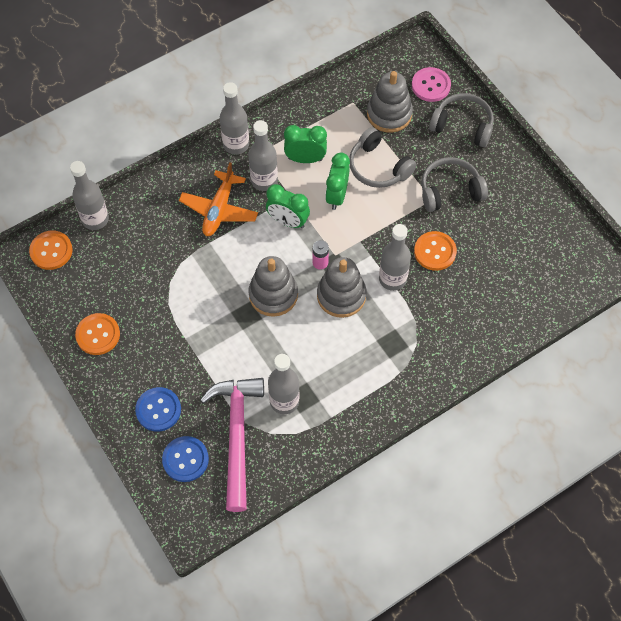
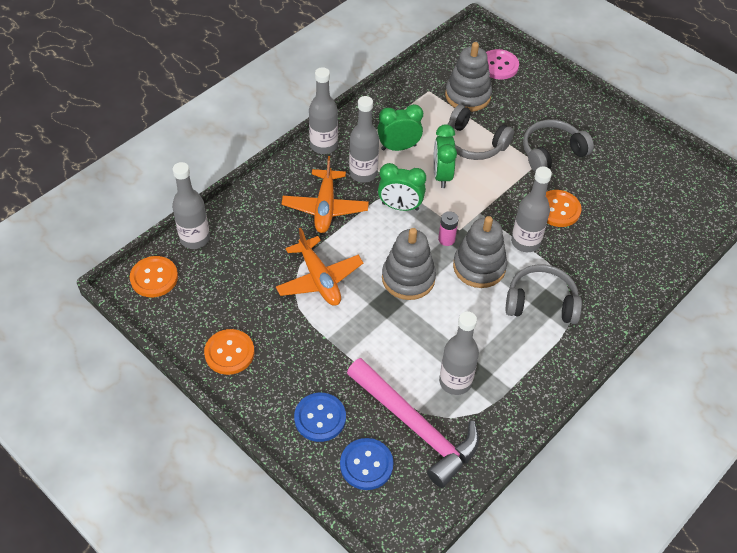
camera: 15 degrees left, 10 degrees down
pink hammer [200,378,264,512] -> pink hammer turned 150 degrees clockwise [347,358,479,488]
grey headphones [429,93,494,147] -> grey headphones moved to [506,264,582,324]
none -> orange plane [276,228,363,306]

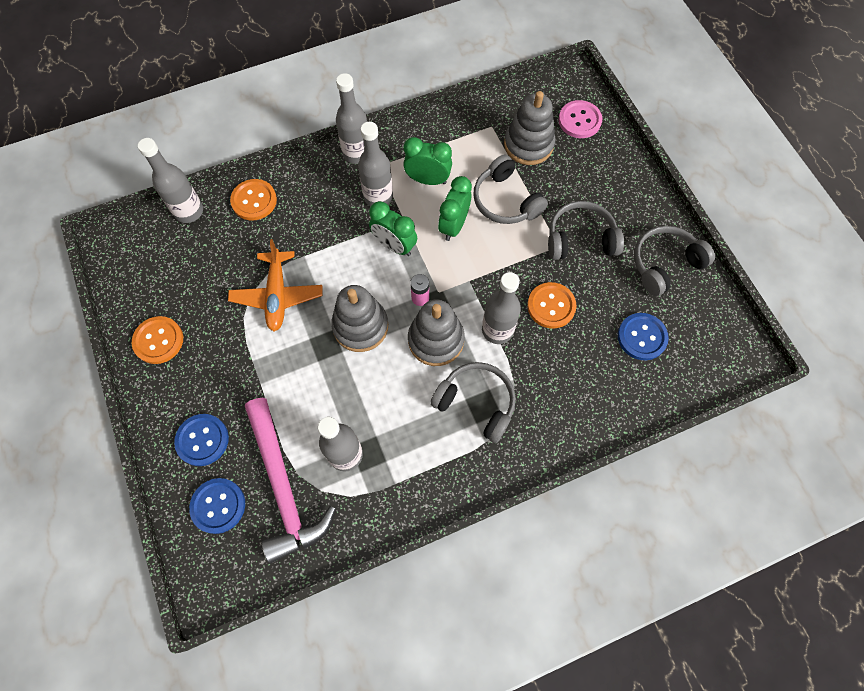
camera: 25 degrees right, 15 degrees up
orange button [130,256,178,297] -> orange button moved to [230,179,277,220]
orange plane [282,156,369,233] -> none
none -> blue button [618,313,669,360]
none -> grey headphones [634,226,715,296]

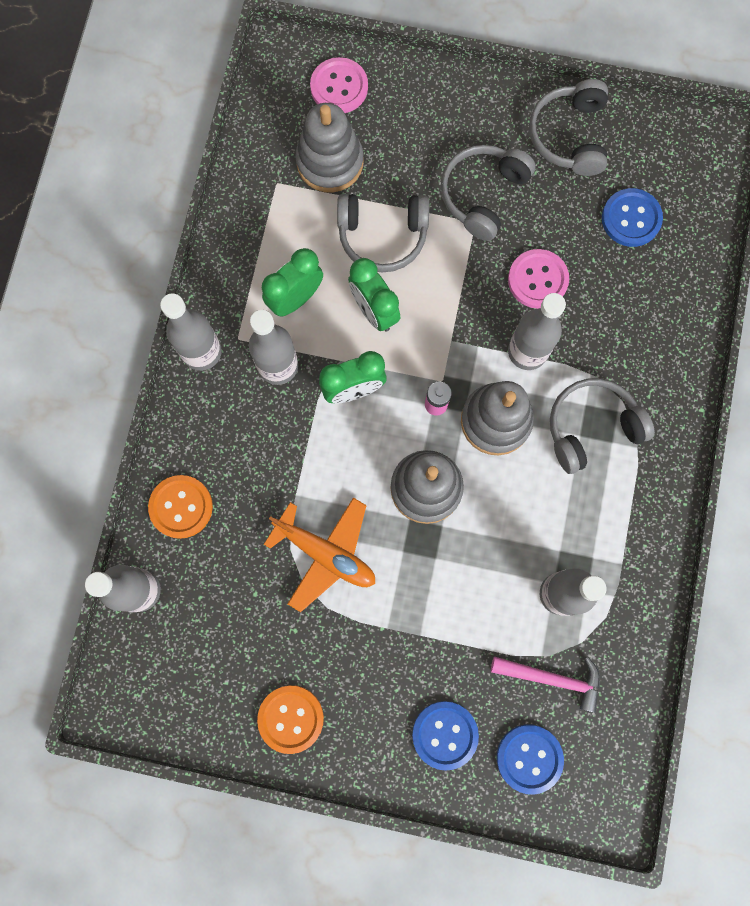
camera: 55 degrees left, 10 degrees up
pink hammer [245,398,336,564] -> pink hammer [491,656,600,713], size x0.56
orange button [527,282,577,328] -> pink button [508,249,569,309]

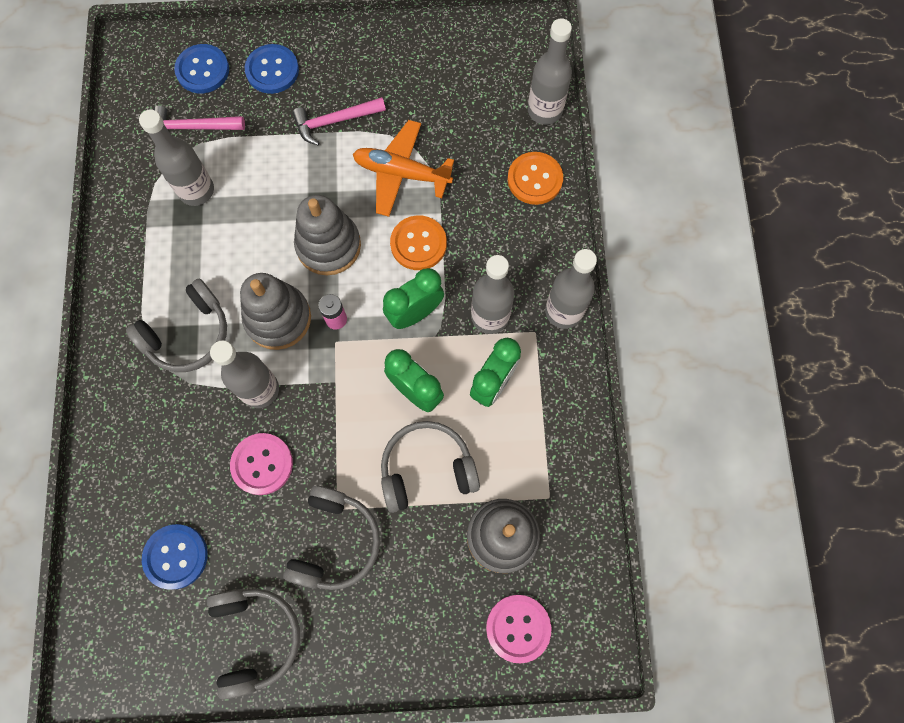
camera: 165 degrees right, 5 degrees down
orange button [257,685,324,754] -> orange button moved to [390,215,447,270]
none -> pink hammer [292,97,386,145]

